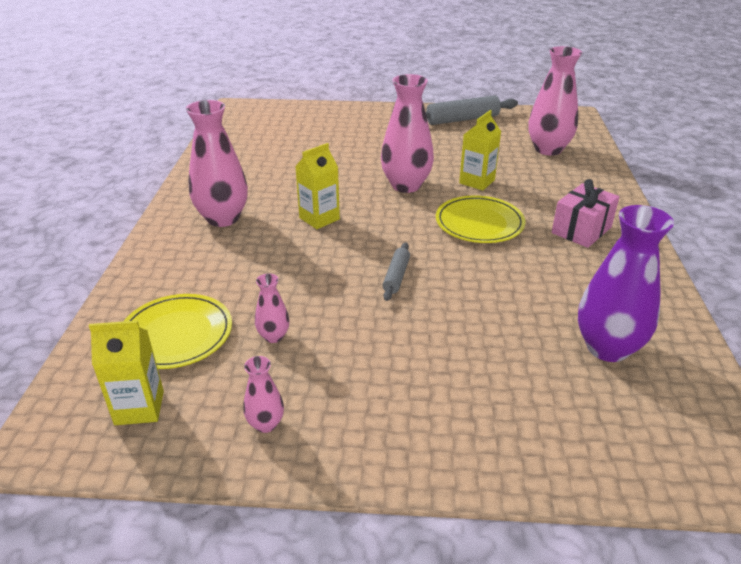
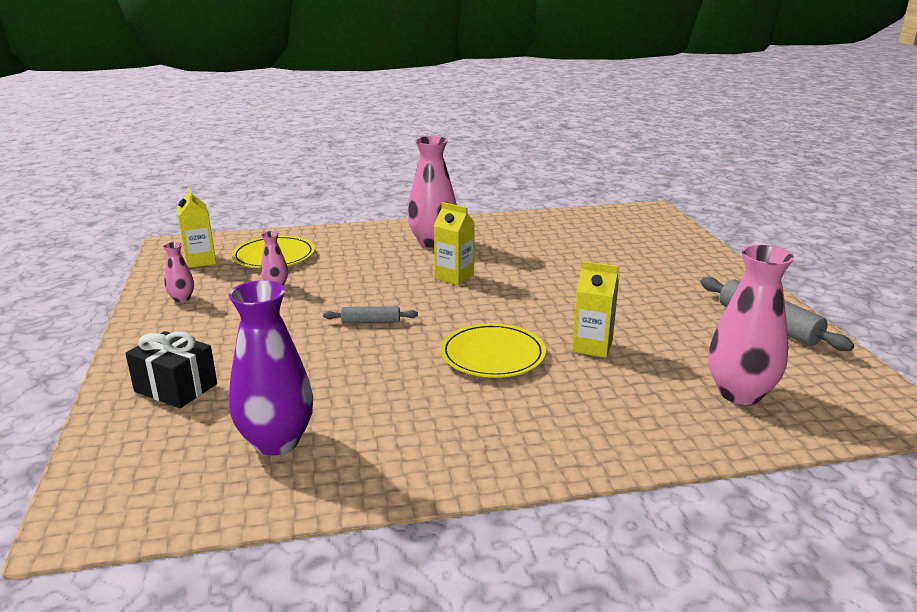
camera: 75 degrees right, 10 degrees down
pink vase [381,74,434,193] -> none
pink gift [552,179,620,248] -> none
none -> black gift [125,331,217,408]

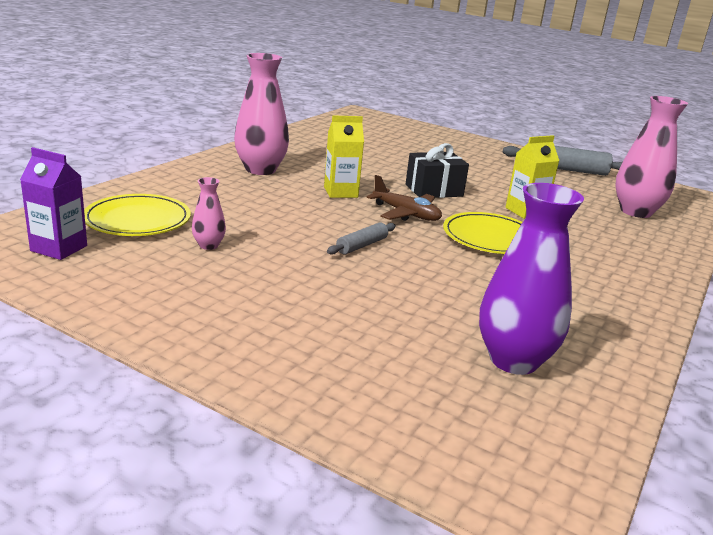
camera: 50 degrees left, 0 degrees up
black gift [125,331,217,408] -> black gift moved to [406,143,469,198]
pink vase [163,242,194,302] -> none
yellow carton [177,187,216,268] -> purple carton [20,147,87,260]
none -> brown plane [367,175,442,221]

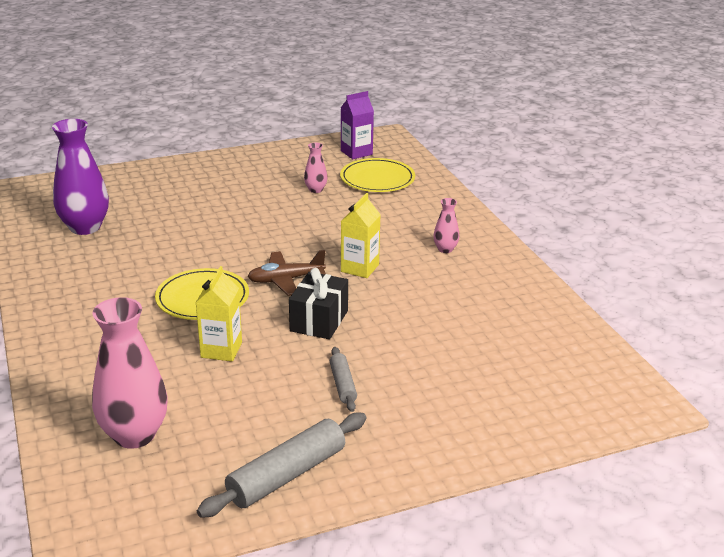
camera: 130 degrees right, 5 degrees up
pink vase [234,53,289,175] -> pink vase [433,198,459,253], size x0.48
grey rolling pin [327,222,396,255] -> grey rolling pin moved to [330,347,357,412]

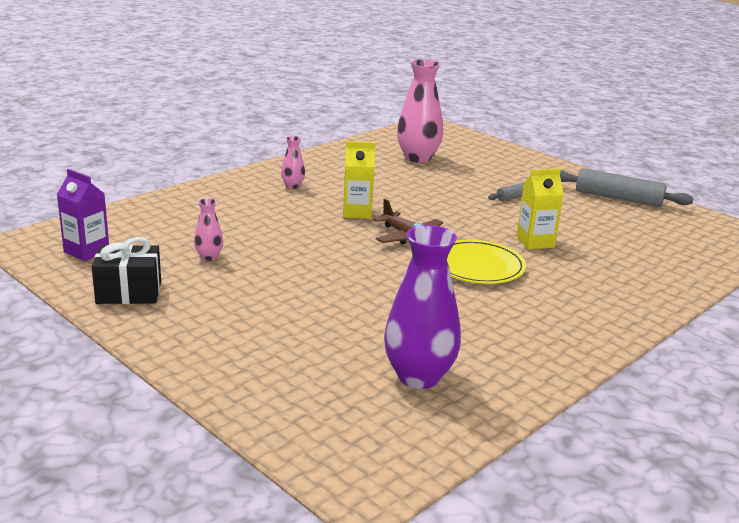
camera: 115 degrees left, 5 degrees down
pink vase [92,297,168,449] -> pink vase moved to [397,59,443,163]
black gift [289,268,348,339] -> black gift moved to [92,237,161,304]
yellow plate [340,158,415,192] -> none

